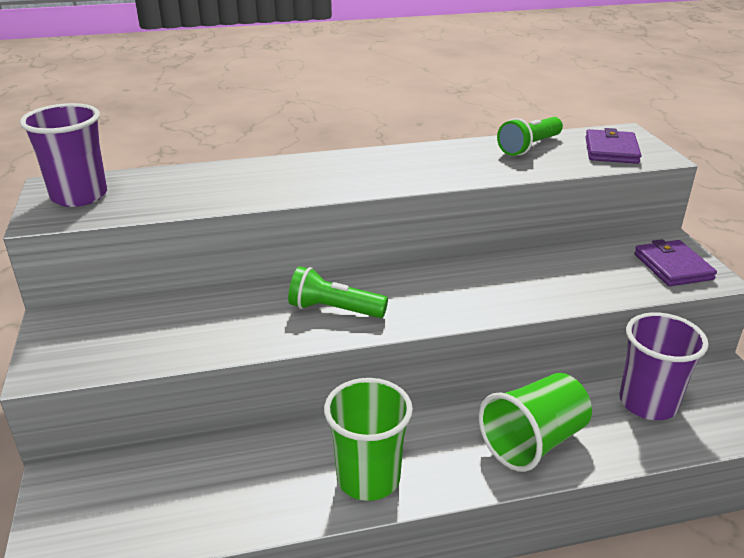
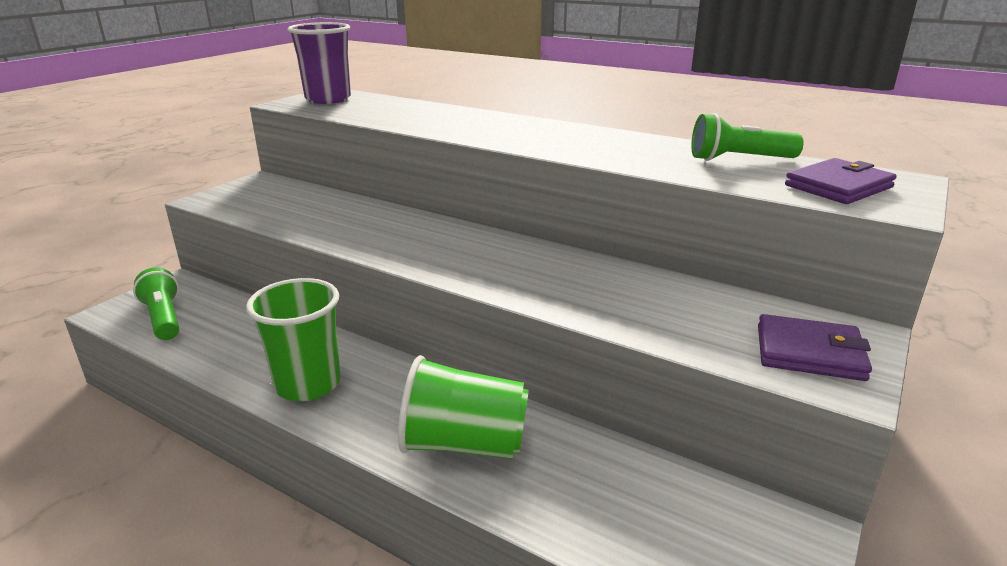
camera: 45 degrees right, 5 degrees down
green flashlight [288,266,388,318] -> green flashlight moved to [133,267,179,340]
purple cup [619,312,709,420] -> none
purple wallet [634,239,717,286] -> purple wallet turned 75 degrees clockwise [758,314,872,381]

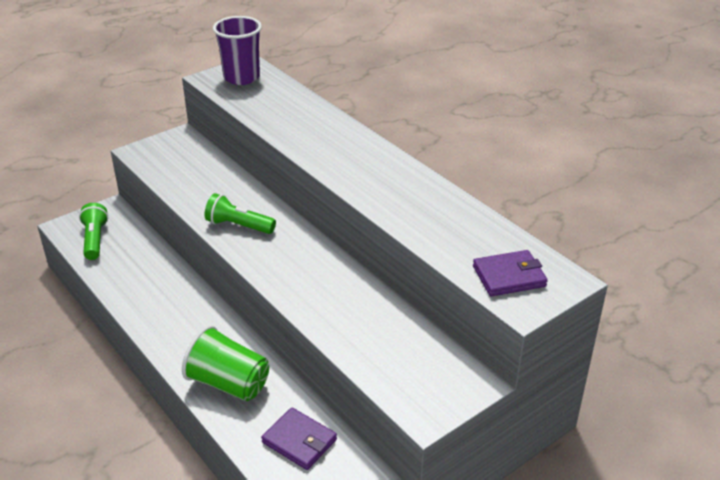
camera: 20 degrees right, 10 degrees up
green cup [246,278,341,401] -> none
green flashlight [691,113,804,161] -> green flashlight moved to [205,193,276,234]
purple wallet [758,314,872,381] -> purple wallet moved to [261,408,337,470]

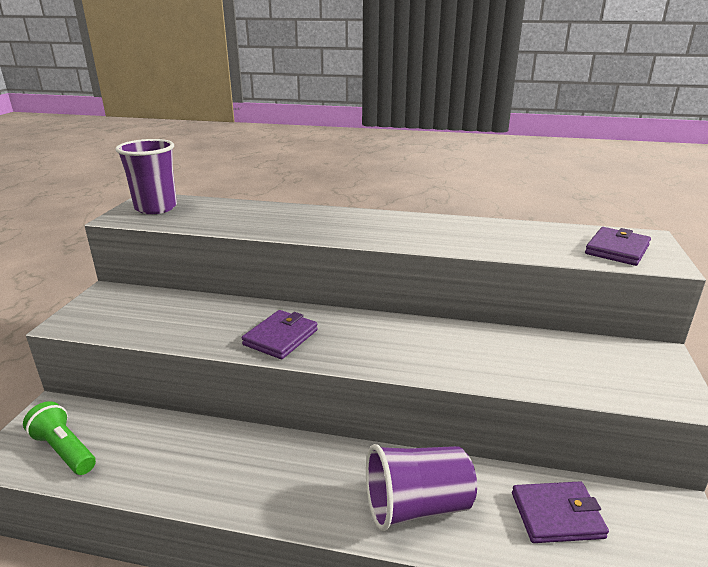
camera: 40 degrees left, 10 degrees down
green cup [182,325,269,401] -> purple cup [366,444,477,531]
green flashlight [205,193,276,234] -> purple wallet [242,310,318,359]

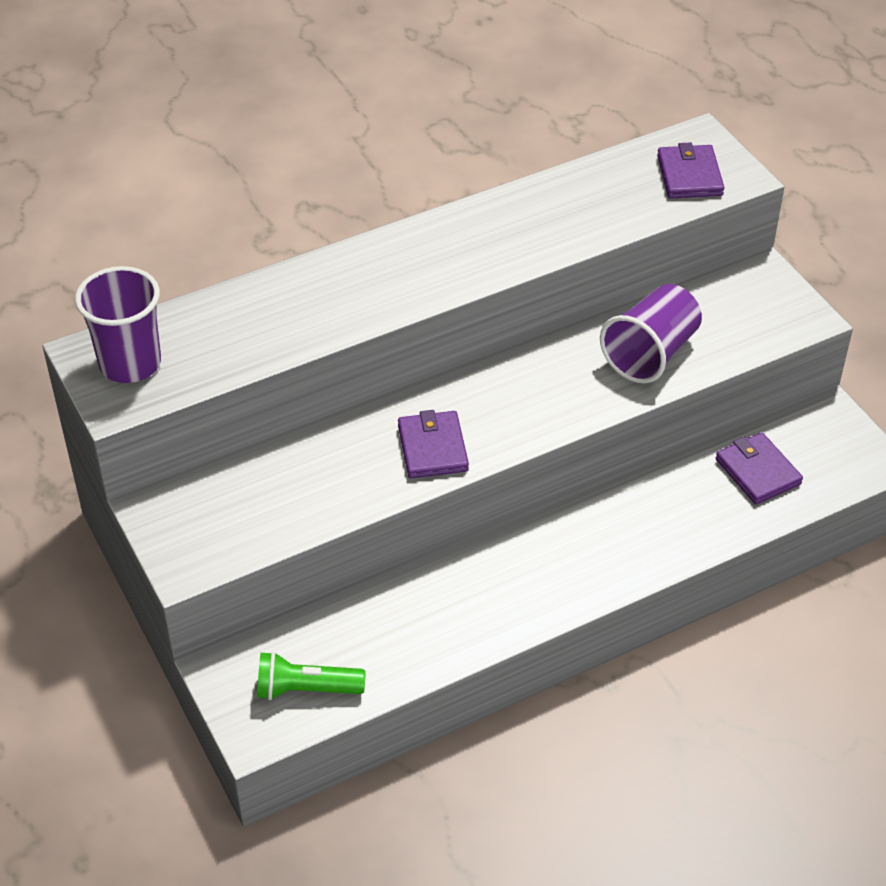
camera: 40 degrees left, 20 degrees up
purple cup [366,444,477,531] -> purple cup moved to [600,284,702,383]
purple wallet [512,482,609,543] -> purple wallet turned 75 degrees counterclockwise [716,432,803,504]

